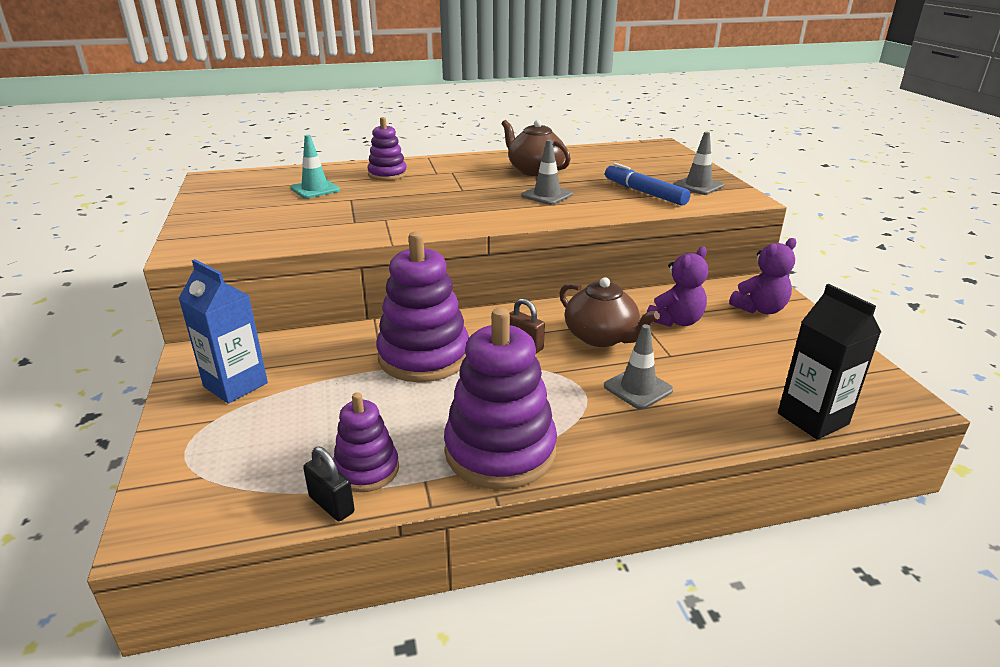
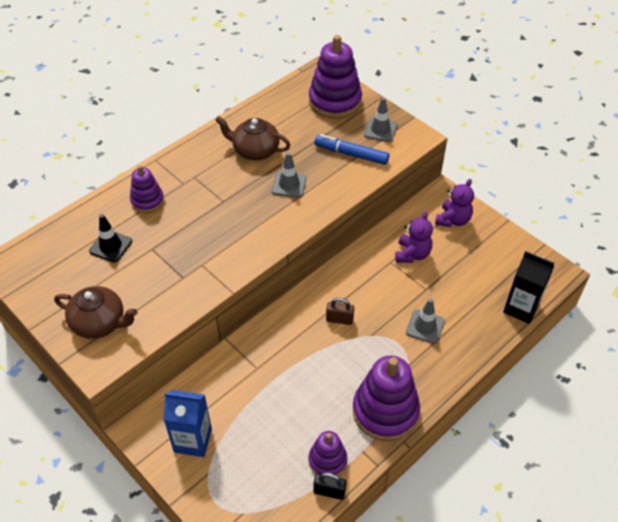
camera: 30 degrees left, 20 degrees up
turquoise traffic cone [291,135,340,199] -> black traffic cone [89,214,132,263]
purple stacking toy [376,231,469,382] -> purple stacking toy moved to [309,35,362,119]
brown teapot [559,277,660,347] -> brown teapot moved to [54,286,137,338]

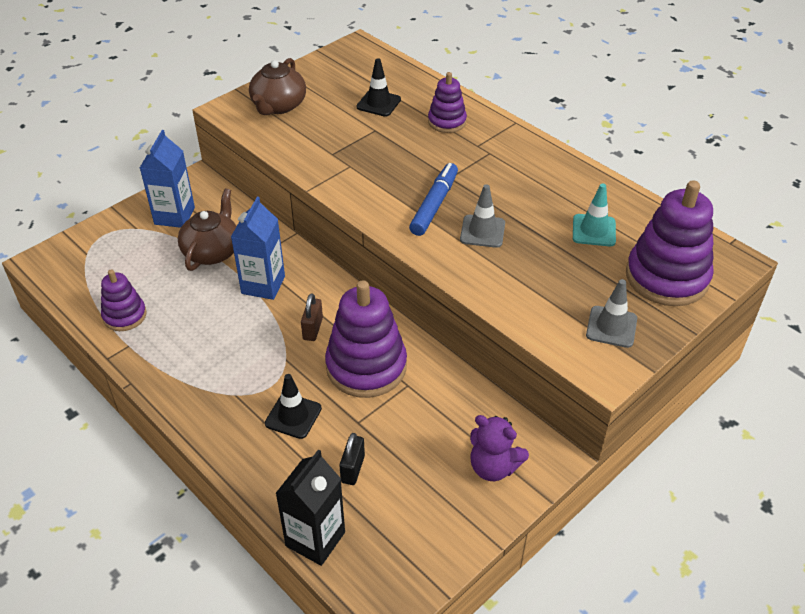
camera: 90 degrees right, 5 degrees down
brown teapot [216,116,290,160] -> brown teapot moved to [178,189,237,271]
blue marker [314,134,389,165] -> blue marker moved to [409,163,458,236]
black padlock [314,472,346,500] -> black padlock moved to [339,433,365,485]
purple stacking toy [353,356,420,441] -> purple stacking toy moved to [325,280,407,398]
purple teddy bear [395,211,433,263] -> none
grey traffic cone [406,298,445,344] -> black traffic cone [265,374,322,439]
none -> blue carton [231,197,285,300]
none -> turquoise traffic cone [573,183,616,246]

